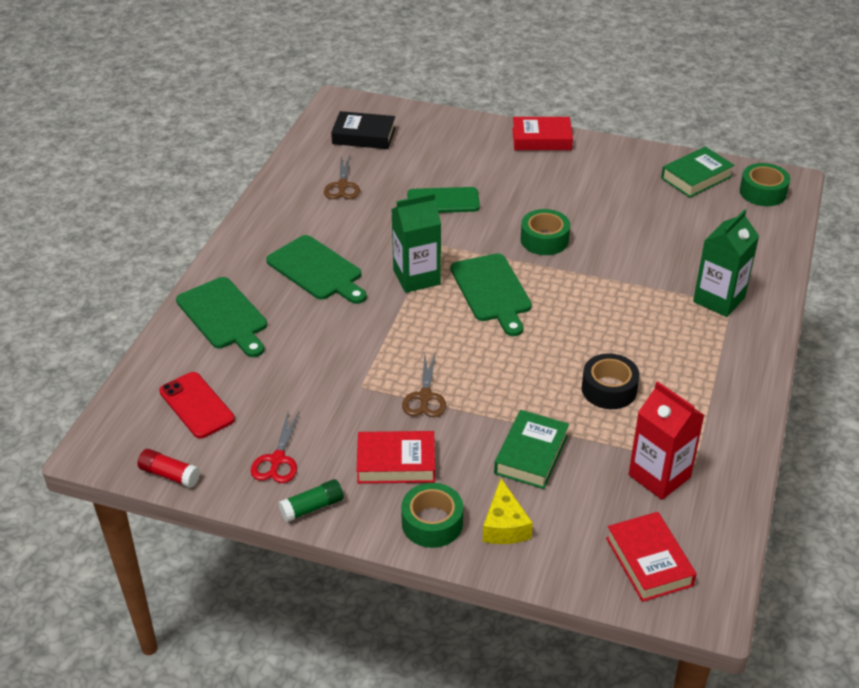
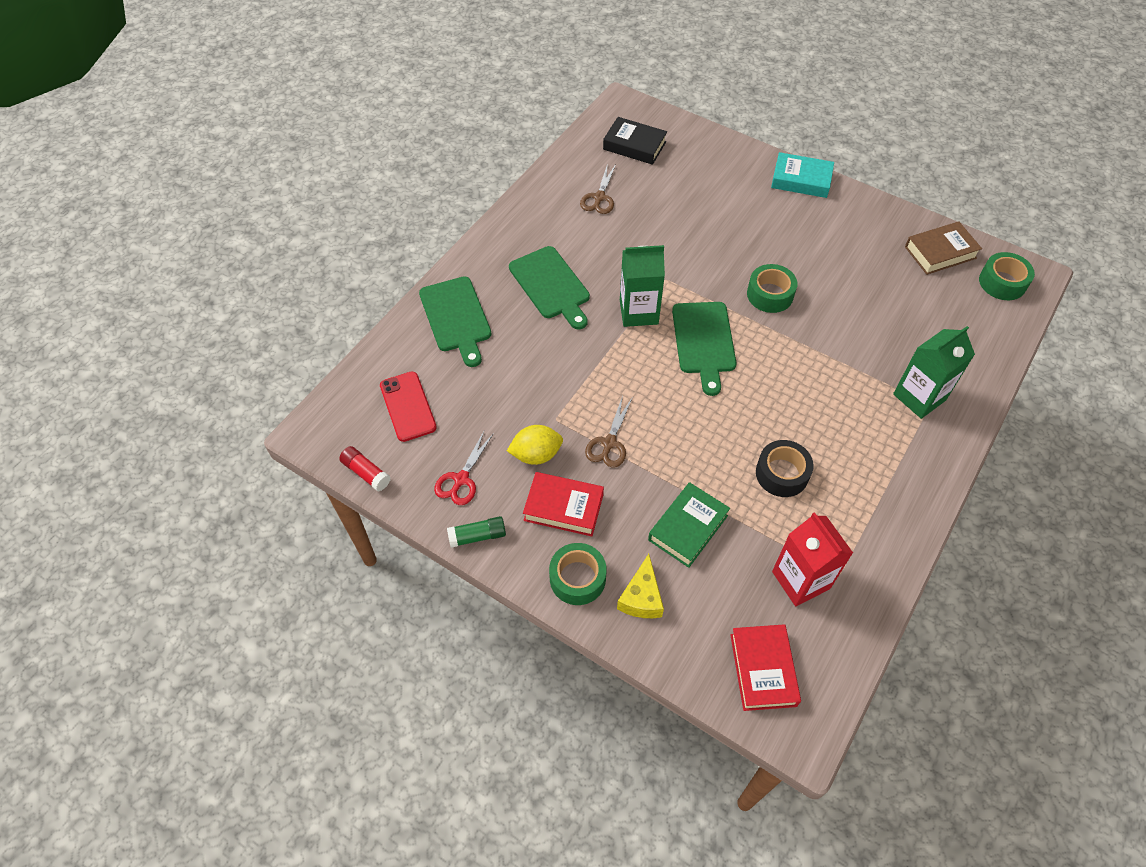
camera: 15 degrees right, 15 degrees up
green phone [407,187,480,213] -> none
red book [512,117,573,150] -> turquoise book [771,152,834,198]
green book [661,147,735,198] -> brown book [905,222,982,275]
none -> yellow lemon [507,425,563,465]

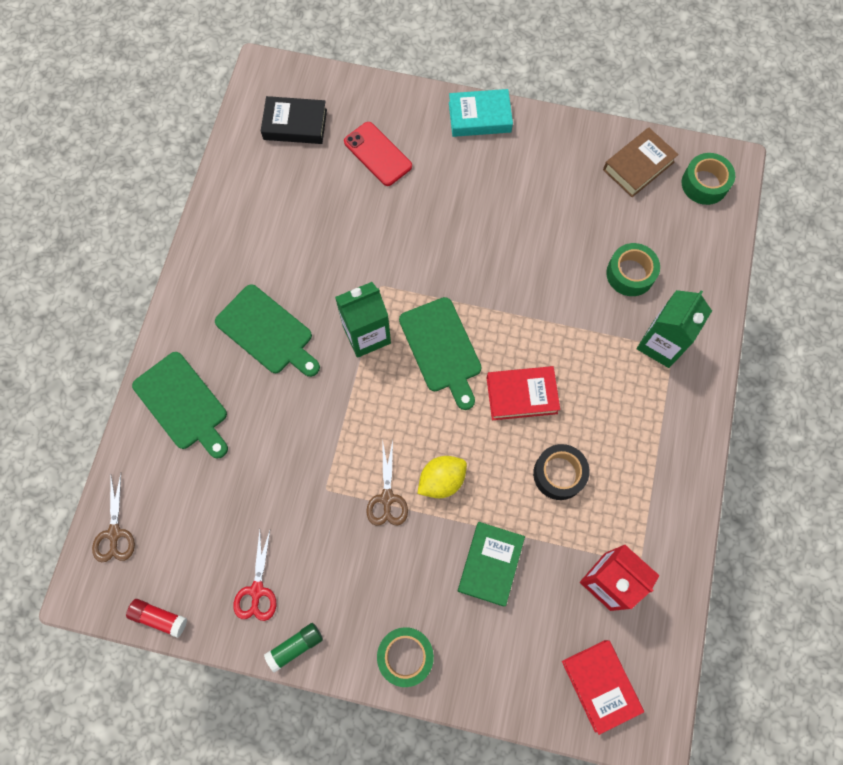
camera: 20 degrees left, 15 degrees up
red phone [380,372,437,442] -> red phone moved to [344,122,412,186]
yellow lemon [507,425,563,465] -> yellow lemon moved to [417,456,467,498]
red book [523,472,604,536] -> red book moved to [487,366,560,420]
brown scissors [580,163,616,214] -> brown scissors moved to [92,474,135,562]
yellow cheese [617,554,664,618] -> none
green tape [747,264,798,313] -> green tape moved to [606,243,660,296]

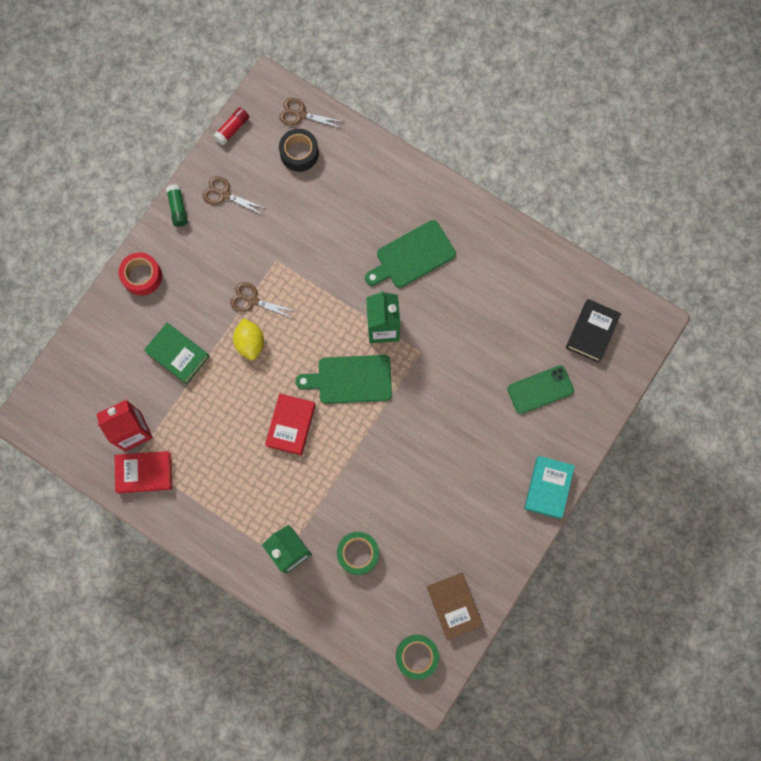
camera: 110 degrees right, 5 degrees up
green cutting board [132,352,228,459] -> none
red scissors [233,530,276,621] -> brown scissors [203,176,267,215]
red phone [344,122,412,186] -> green phone [507,365,574,414]
green tape [377,627,434,687] -> red tape [119,252,162,296]
black tape [533,444,589,500] -> black tape moved to [279,129,319,172]
red book [562,640,644,735] -> red book moved to [114,451,172,493]

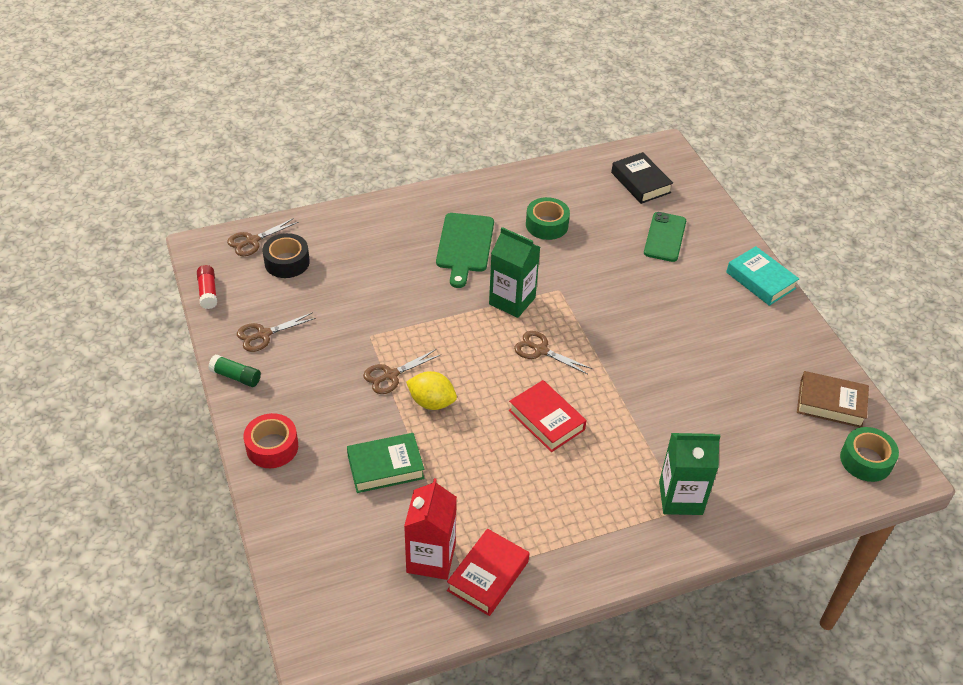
camera: 55 degrees left, 30 degrees down
green cutting board [295,355,392,404] -> brown scissors [514,331,592,374]
green tape [337,532,379,575] -> green tape moved to [526,197,570,240]

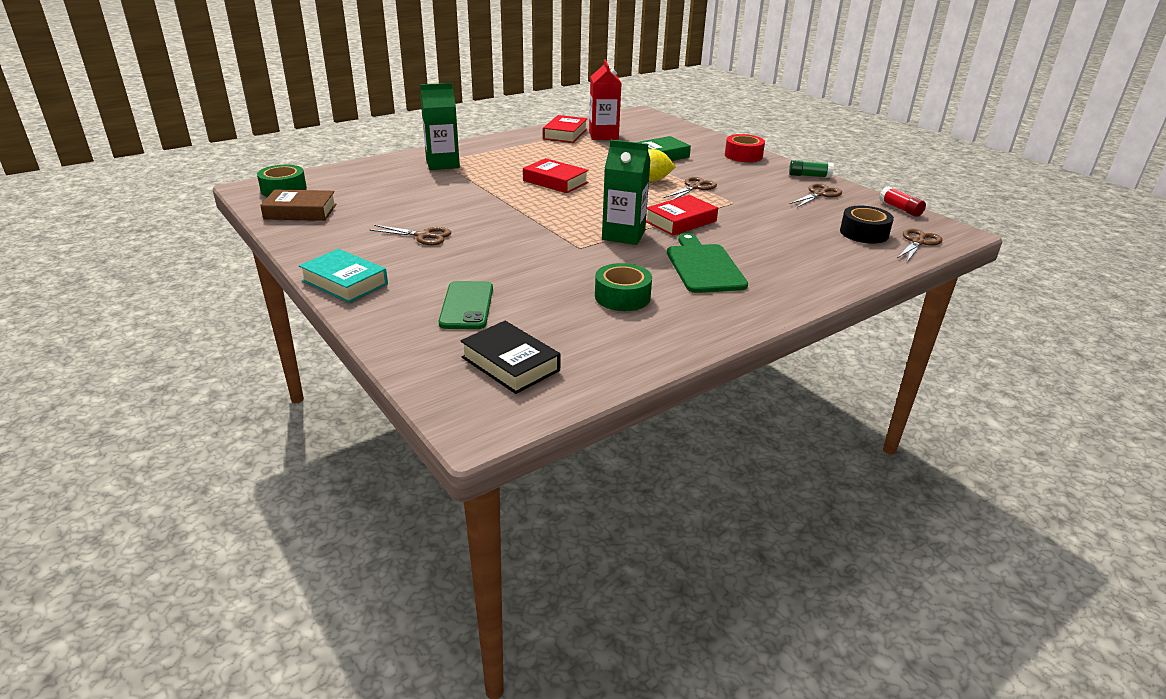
camera: 165 degrees right, 15 degrees down
brown scissors [514,331,592,374] -> brown scissors moved to [370,225,451,245]
none -> red book [646,195,718,236]

